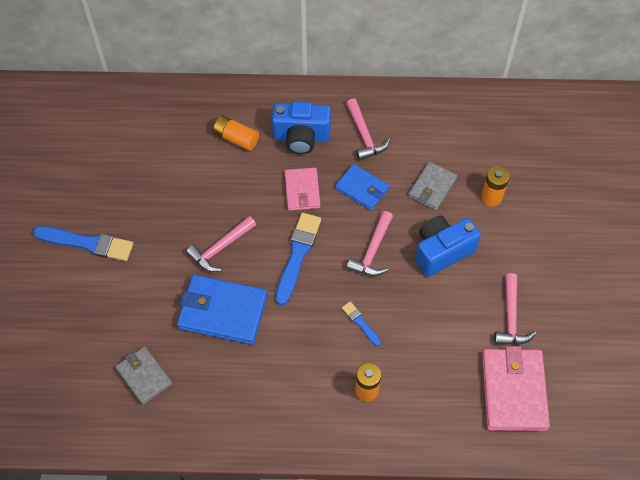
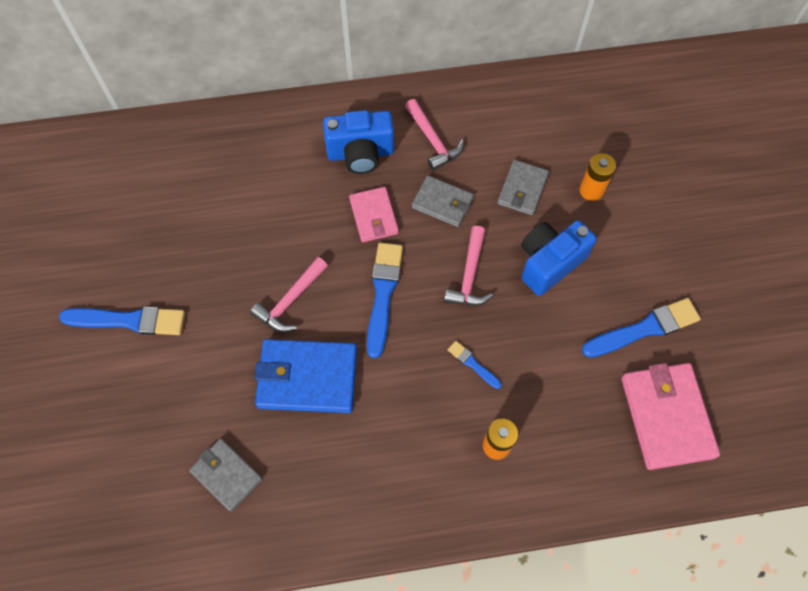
camera: 10 degrees left, 5 degrees up
orange battery [213,115,259,151] -> none
blue wallet [335,164,389,210] -> grey wallet [412,176,474,227]
pink hammer [494,273,536,345] -> blue brush [582,298,701,358]

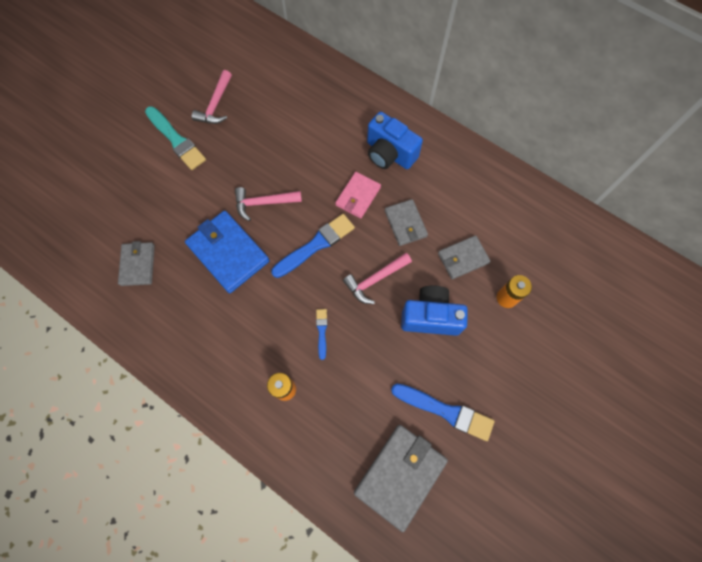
camera: 45 degrees right, 5 degrees up
blue brush [59,306,185,335] -> turquoise brush [145,106,206,170]
pink hammer [405,99,464,171] -> pink hammer moved to [192,70,232,124]
pink wallet [621,363,720,470] -> grey wallet [354,425,448,532]

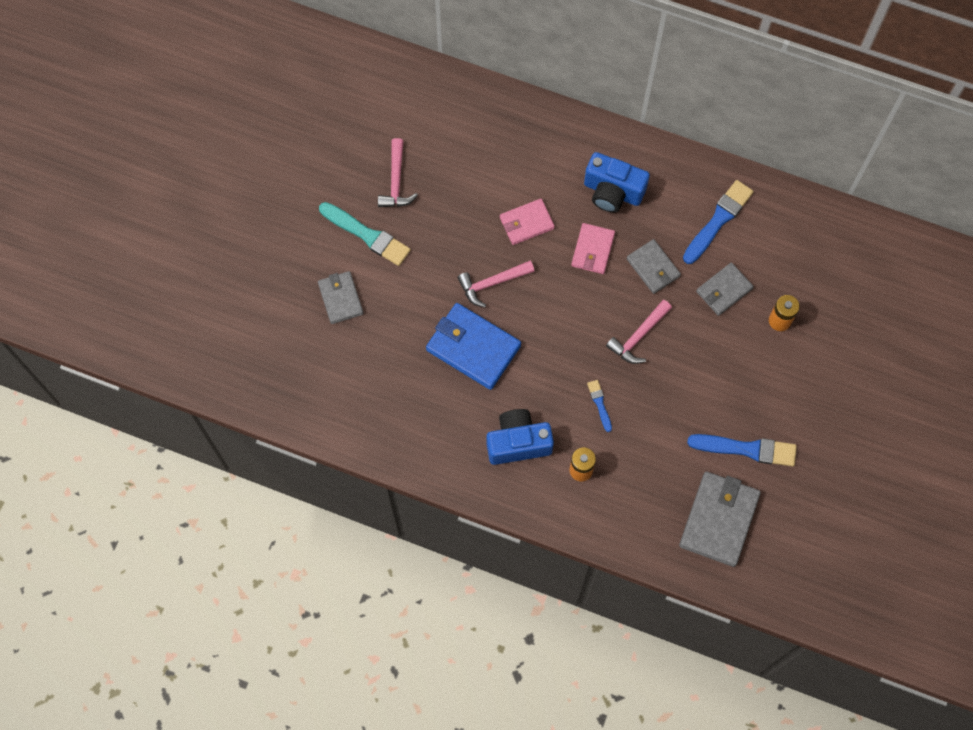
camera: 15 degrees left, 0 degrees up
grey wallet [118,241,155,286] -> grey wallet moved to [318,271,364,324]
blue brush [271,214,355,278] -> blue brush moved to [683,180,754,264]
blue camera [401,286,468,336] -> blue camera moved to [487,409,554,465]
none -> pink wallet [500,199,555,245]

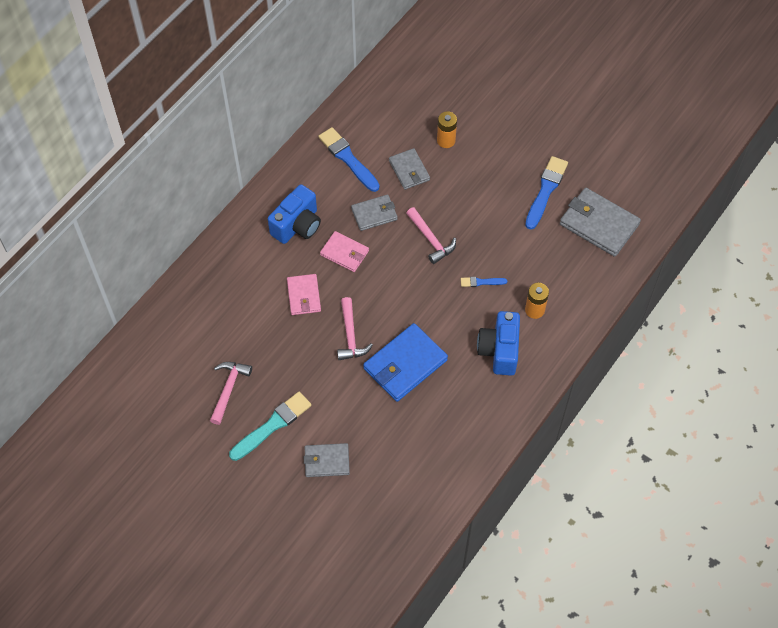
camera: 75 degrees left, 10 degrees down
pink hammer [378,138,418,207] -> pink hammer turned 90 degrees counterclockwise [210,362,252,425]

